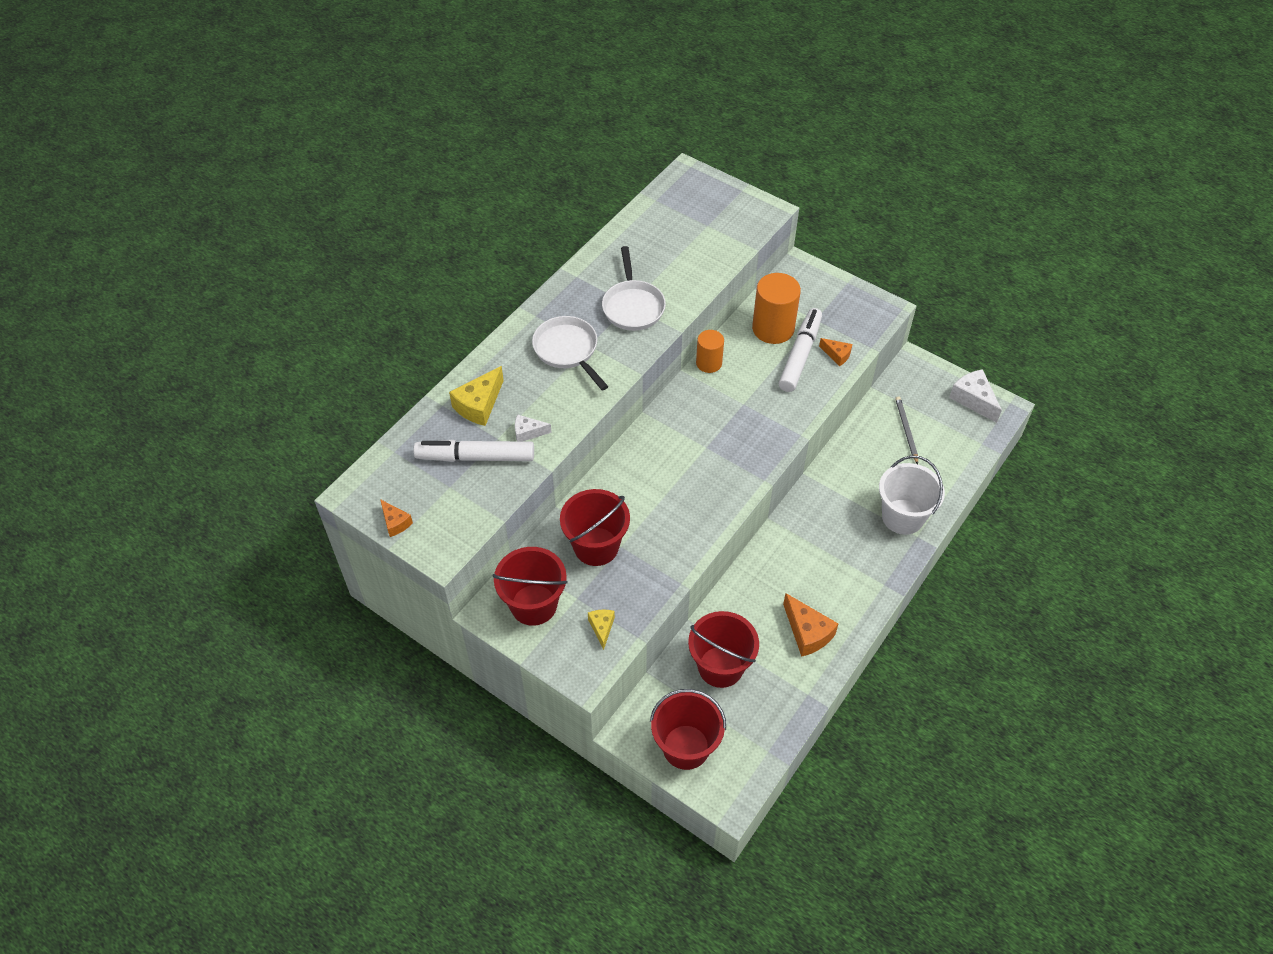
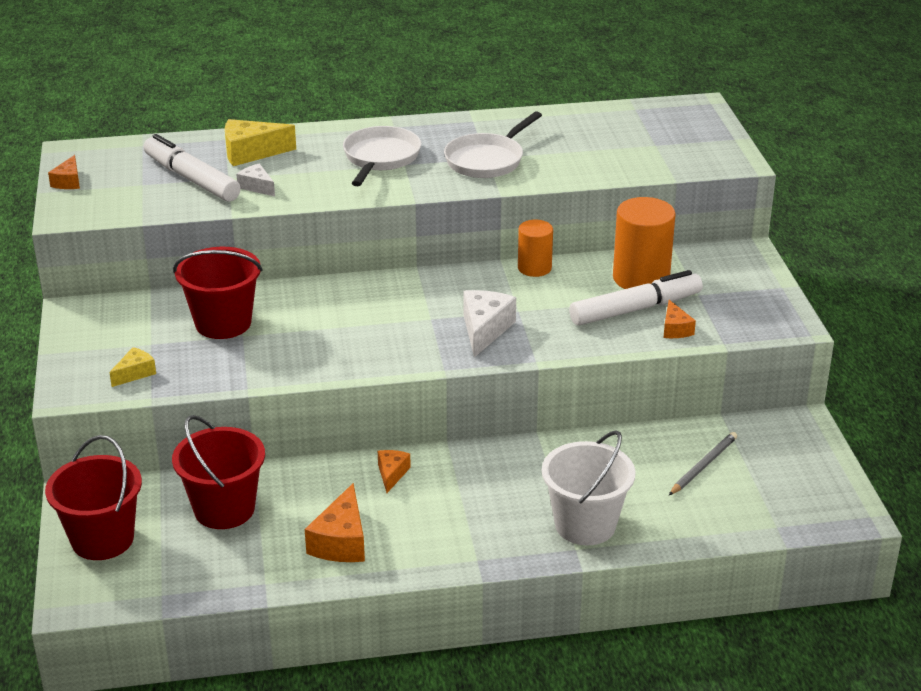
camera: 45 degrees right, 20 degrees down
red bucket [492,547,568,626] -> none
white cheese [949,369,1002,423] -> white cheese moved to [463,290,516,357]
none -> orange cheese [378,450,411,493]

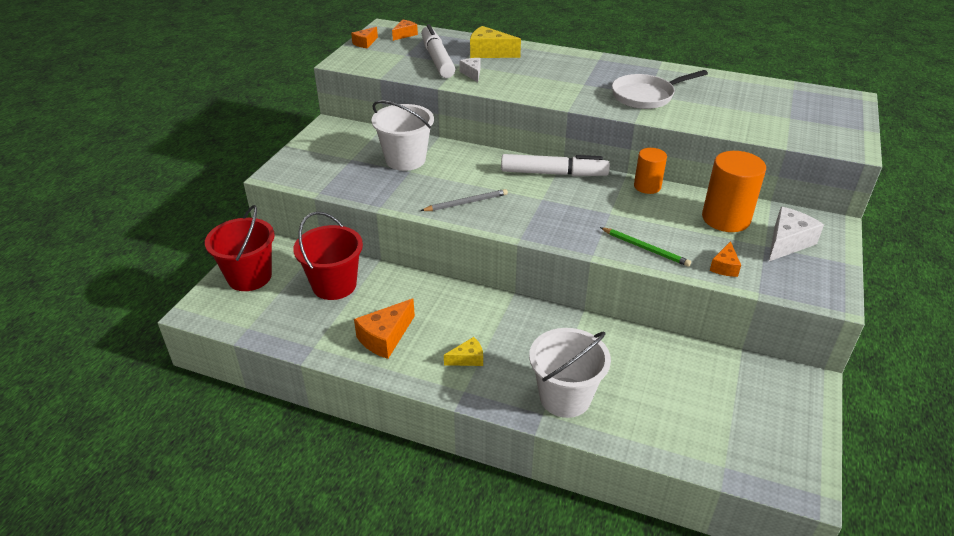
camera: 30 degrees right, 5 degrees up
yellow cheese [109,347,156,387] -> yellow cheese moved to [444,337,483,366]
red bucket [173,247,263,339] -> white bucket [371,100,434,171]
white pan [343,126,421,186] -> none
orange cheese [378,450,411,493] -> orange cheese moved to [392,20,418,41]
white cheese [463,290,516,357] -> white cheese moved to [769,207,824,261]
white marker [569,270,703,326] -> white marker moved to [501,154,610,176]
grey pencil [669,432,737,495] -> grey pencil moved to [420,189,508,211]
none -> green pencil [600,227,691,267]

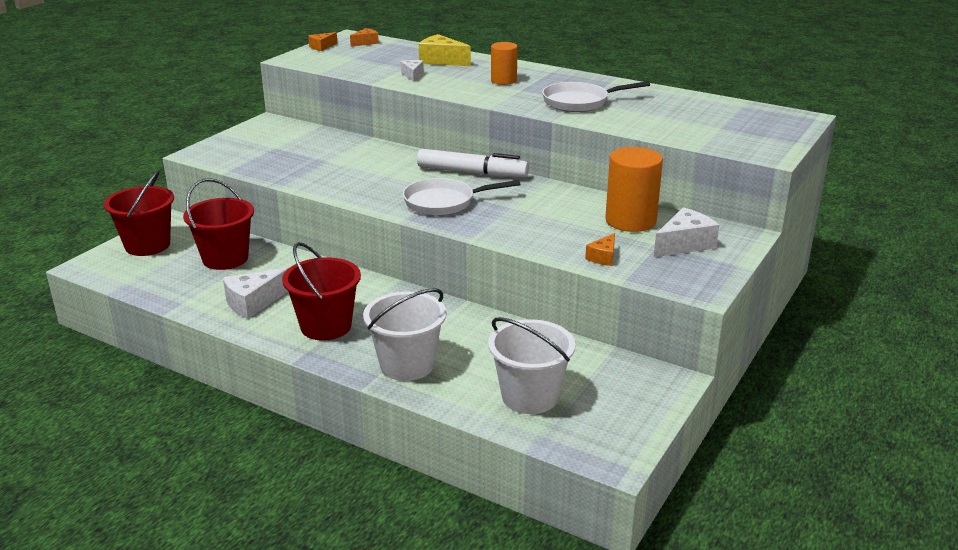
camera: 10 degrees right, 10 degrees down
orange cheese [354,298,415,359] -> white cheese [223,267,289,319]
white bucket [371,100,434,171] -> white bucket moved to [488,317,575,414]
grey pencil [420,189,508,211] -> none
white marker [421,24,455,78] -> none
yellow cheese [444,337,483,366] -> red bucket [282,242,361,340]
green pencil [600,227,691,267] -> none
orange cylinder [634,148,667,194] -> orange cylinder moved to [491,42,518,85]
none -> white pan [403,178,520,216]

